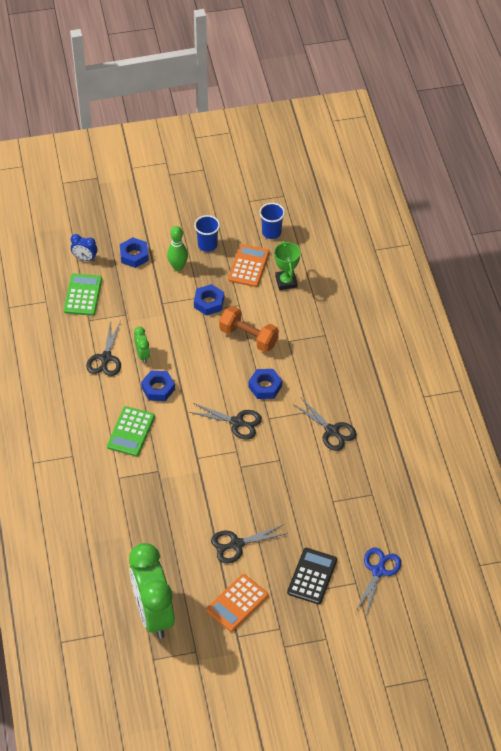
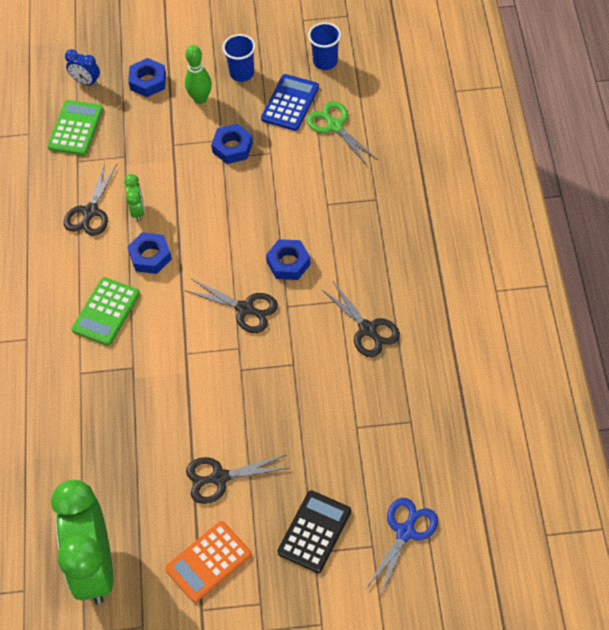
camera: 10 degrees right, 5 degrees up
orange dumbbell [219,306,279,352] -> none
orange calculator [228,244,270,287] -> blue calculator [261,74,319,131]
green trophy [274,241,301,290] -> green scissors [307,101,378,166]

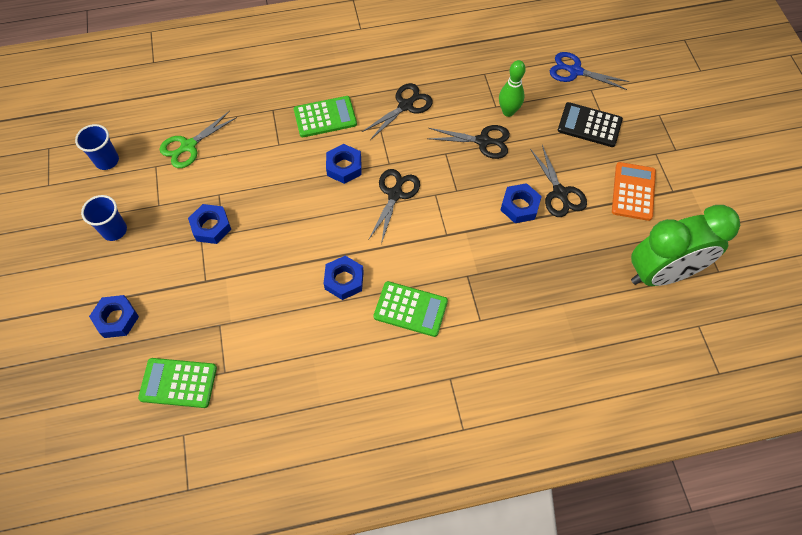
camera: 100 degrees left, 5 degrees up
black scissors [64,162,117,236] -> black scissors moved to [427,125,510,159]
blue clock [65,49,100,86] -> none
green clock [124,174,145,222] -> none
orange calculator [165,521,252,603] -> orange calculator turned 120 degrees counterclockwise [612,162,656,221]
green bowling pin [185,45,212,104] -> green bowling pin moved to [499,60,526,117]
blue calculator [261,74,319,131] -> none
none -> green calculator [294,96,357,137]
none -> blue nut [501,183,542,223]

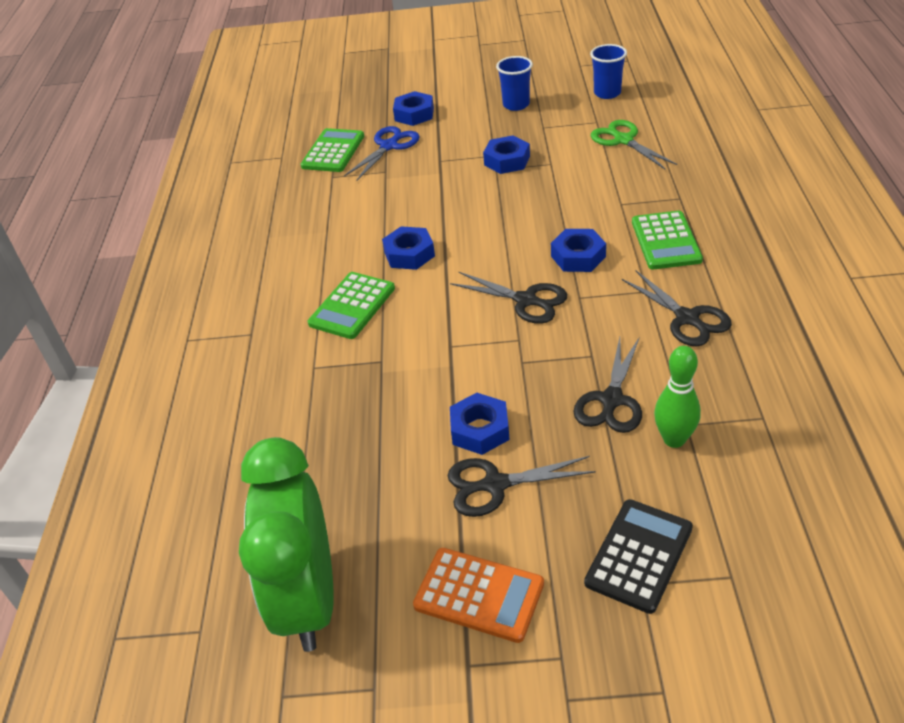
camera: 105 degrees right, 20 degrees down
blue scissors [550,52,629,90] -> blue scissors moved to [344,126,420,181]

